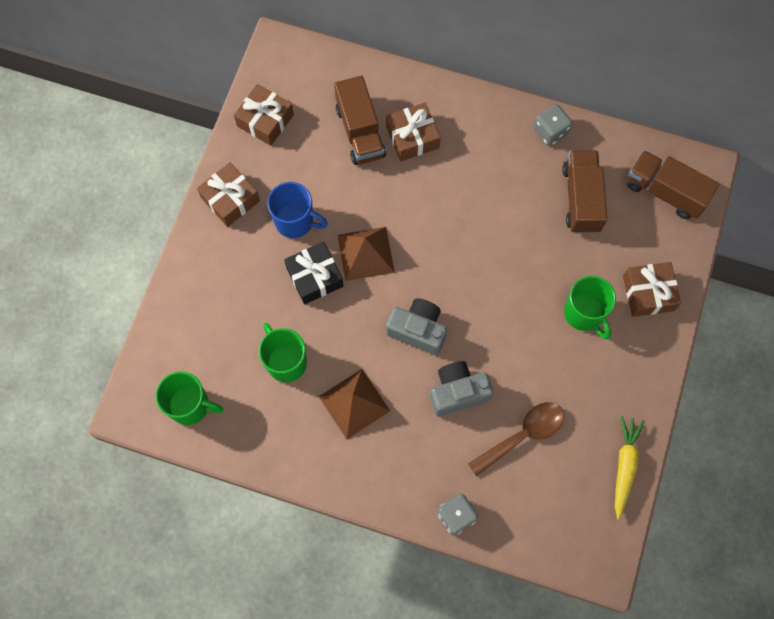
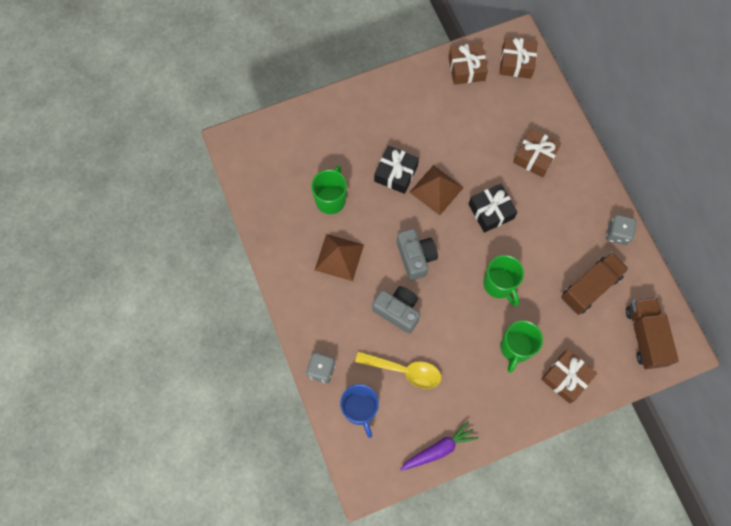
camera: 50 degrees right, 0 degrees up
green mug [156,371,223,425] -> green mug moved to [483,255,524,306]
brown gift [197,162,260,227] -> brown gift moved to [499,37,538,79]
blue mug [267,182,328,238] -> blue mug moved to [340,384,379,438]
brown truck [334,76,386,165] -> none
brown spoon [468,402,564,476] -> yellow spoon [355,351,441,389]
yellow carrot [615,416,645,520] -> purple carrot [400,421,478,471]
none -> black gift [468,184,517,233]

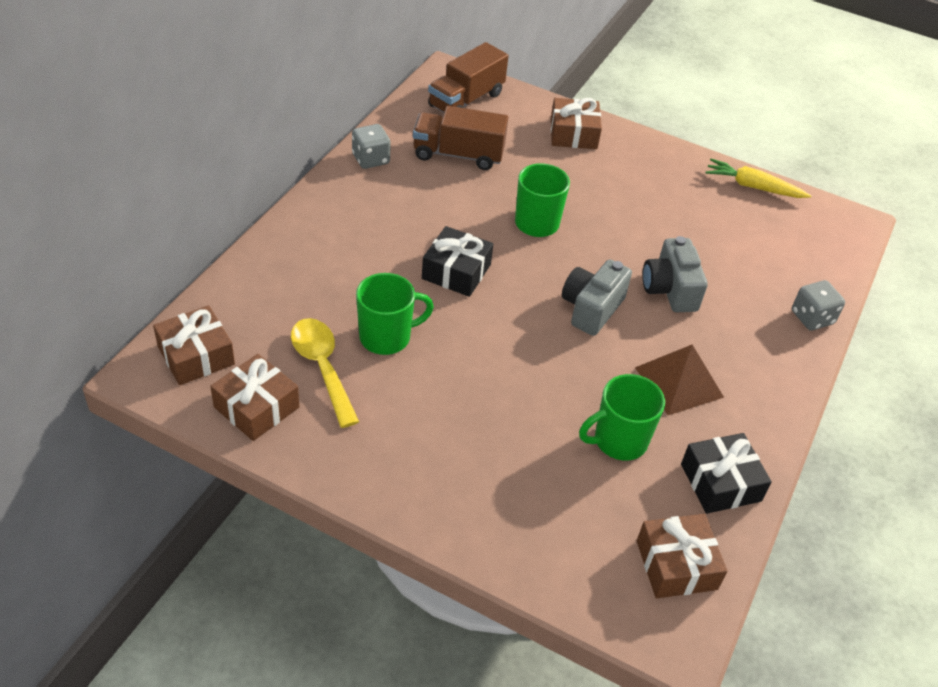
camera: 135 degrees left, 25 degrees down
blue mug [340,384,379,438] -> none
yellow spoon [355,351,441,389] -> yellow spoon moved to [291,318,359,428]
black gift [374,146,419,194] -> black gift moved to [681,433,772,514]
purple carrot [400,421,478,471] -> yellow carrot [705,159,812,198]
brown pyramid [409,165,464,215] -> none
green mug [500,320,543,373] -> green mug moved to [356,273,434,355]
brown gift [513,128,561,178] -> brown gift moved to [637,514,727,598]

